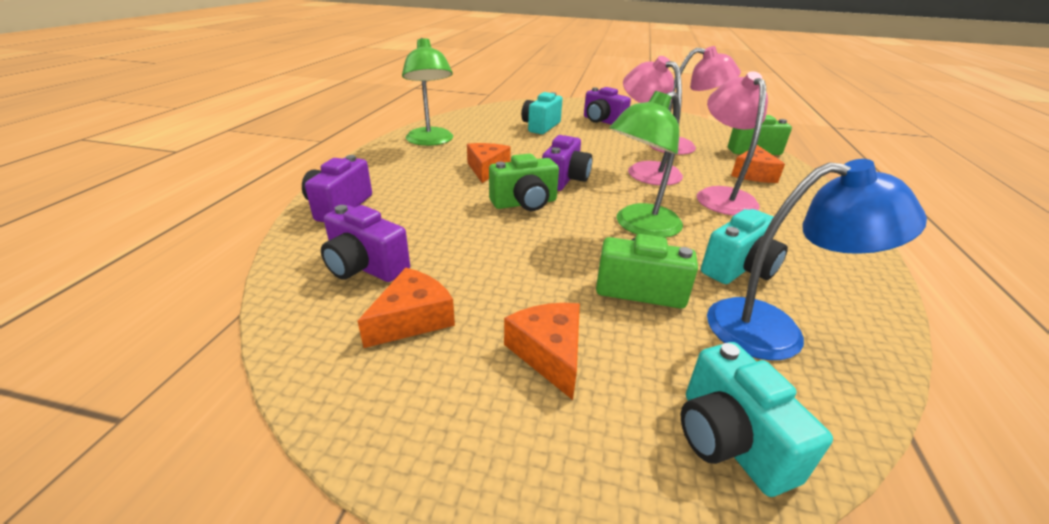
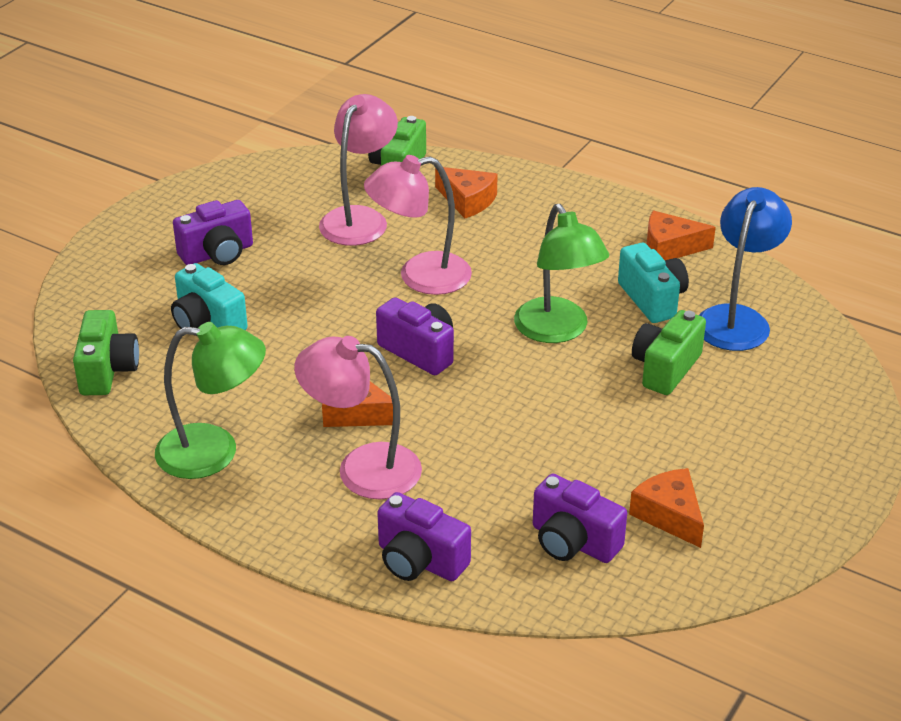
camera: 70 degrees left, 5 degrees up
purple camera [321,205,410,282] -> purple camera turned 75 degrees clockwise [533,474,627,563]
green camera [489,154,559,211] -> green camera moved to [73,310,139,395]
orange cheese [504,303,580,400] -> orange cheese moved to [647,210,716,260]
turquoise camera [681,342,833,497] -> none
pink lamp [697,71,768,216] -> pink lamp moved to [294,336,422,499]

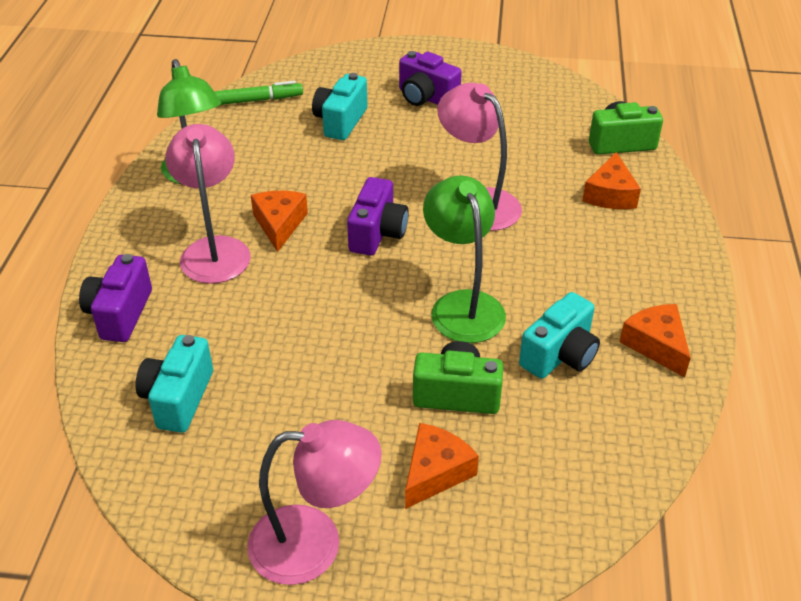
camera: 65 degrees right, 5 degrees up
green camera [73,310,139,395] -> green marker [215,81,303,105]
pink lamp [319,94,398,246] -> pink lamp moved to [247,420,382,585]
green lamp [514,204,609,343] -> green lamp turned 120 degrees clockwise [423,175,506,343]
purple camera [533,474,627,563] -> turquoise camera [136,335,213,433]
orange cheese [629,468,704,548] -> orange cheese moved to [405,423,479,509]
blue lamp [699,187,792,351] -> none

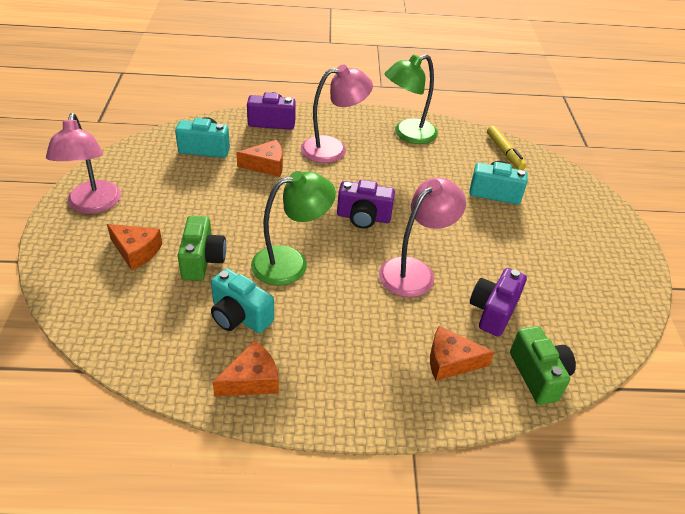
camera: 80 degrees right, 0 degrees up
green marker [215,81,303,105] -> yellow marker [487,126,526,170]
orange cheese [251,191,308,252] -> orange cheese moved to [236,140,283,177]
purple camera [399,51,462,106] -> purple camera moved to [470,268,527,337]

